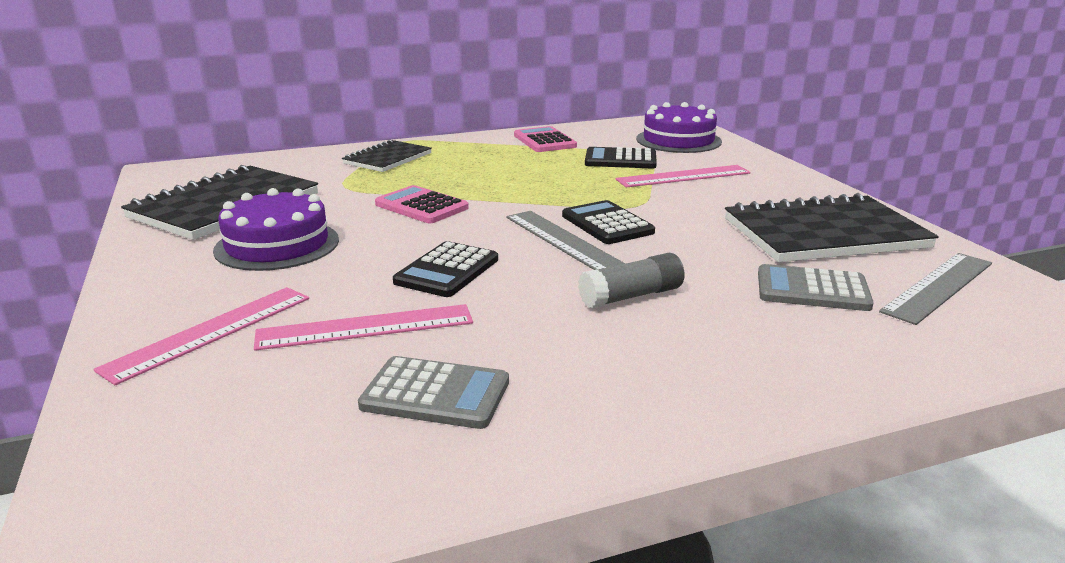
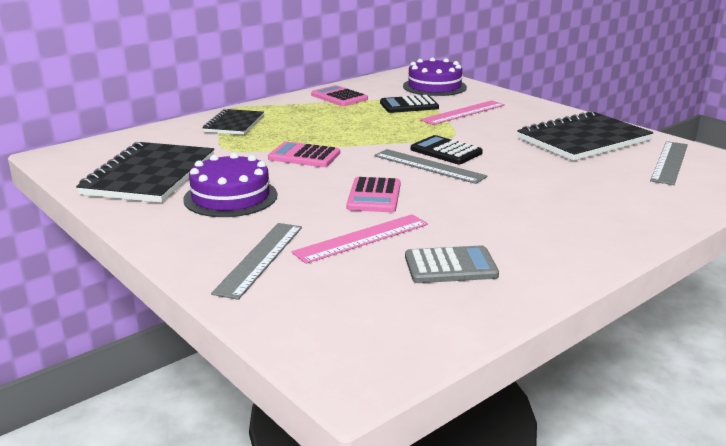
camera: 20 degrees left, 0 degrees up
pink ruler [93,287,309,385] -> grey ruler [211,223,302,300]
black calculator [393,241,498,297] -> pink calculator [346,177,401,212]
grey glue stick [578,253,685,308] -> none
grey calculator [758,264,874,311] -> none

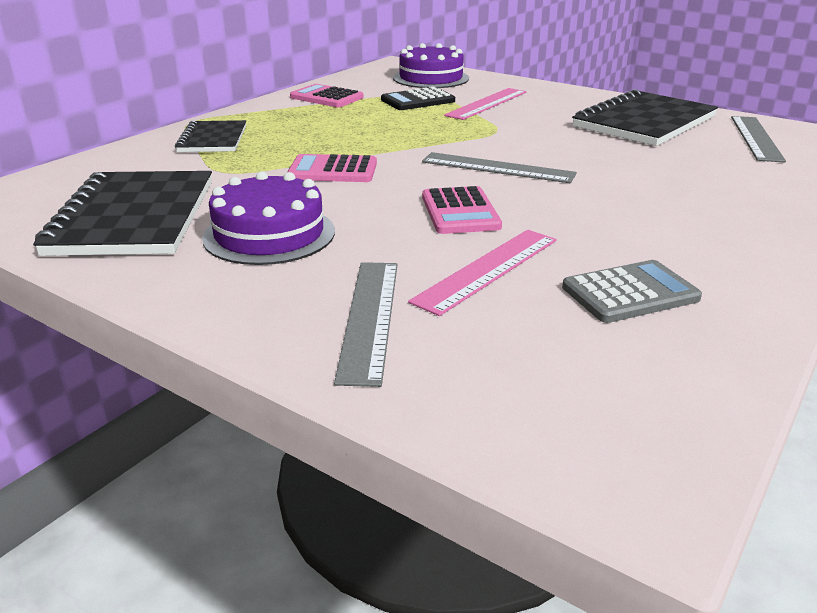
camera: 15 degrees left, 5 degrees up
black calculator [411,135,483,164] -> none

